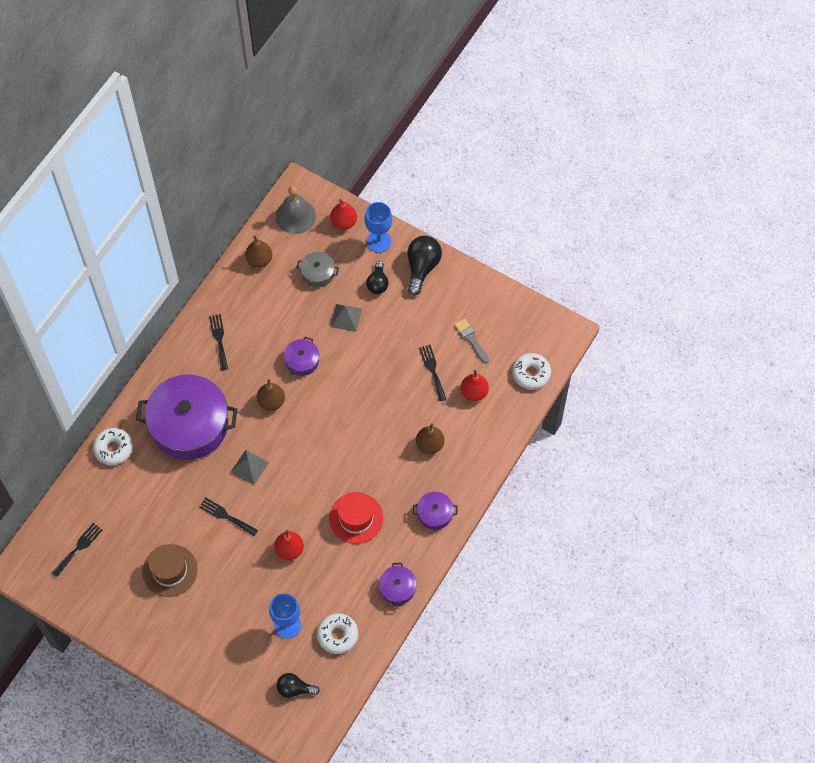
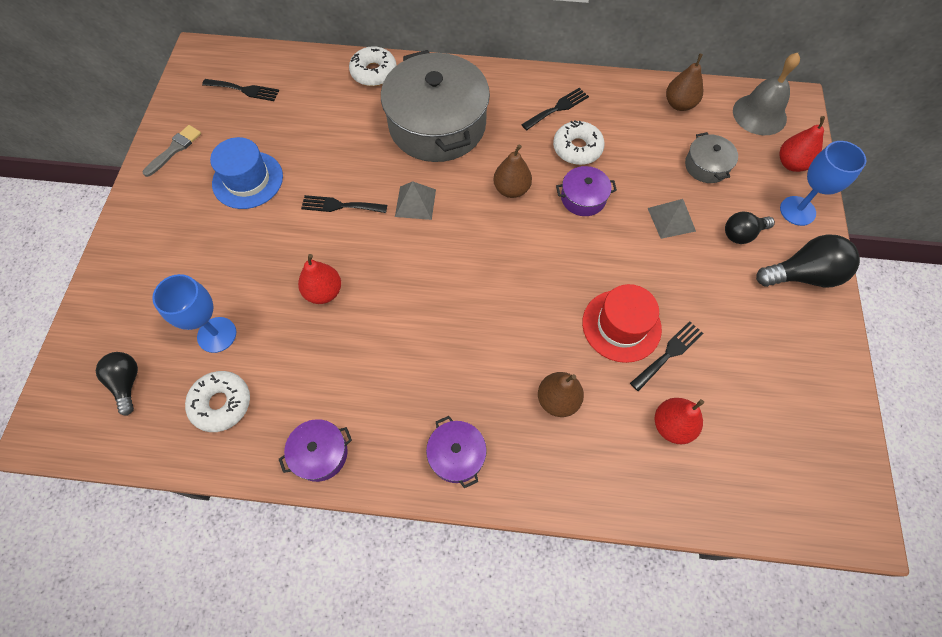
camera: 65 degrees right, 0 degrees up
purple pot [136,375,238,460] -> grey pot [381,50,490,162]
brown hat [142,544,198,597] -> blue hat [210,137,283,209]
black fork [199,497,258,536] -> black fork turned 90 degrees counterclockwise [301,195,387,213]
red hat [329,492,383,544] -> red hat moved to [582,284,662,363]
grey brush [455,319,489,364] -> grey brush moved to [143,125,201,177]
white donut [512,353,551,390] -> white donut moved to [553,121,605,165]

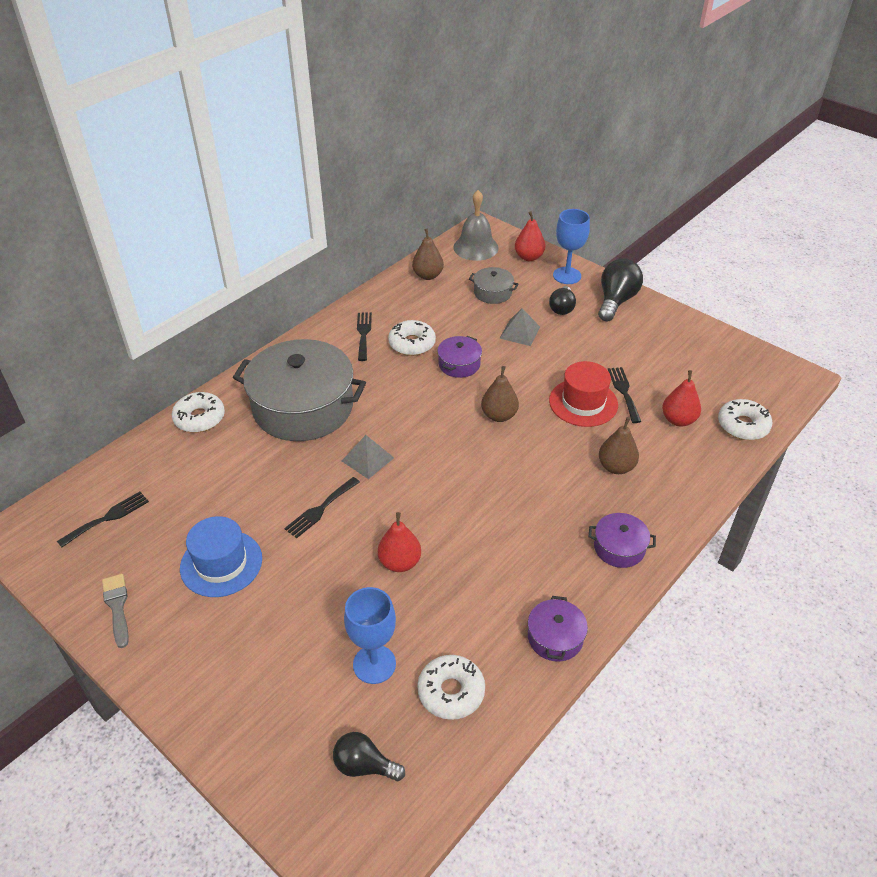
camera: 55 degrees left, 20 degrees down
brown pear [493,145,532,198] -> brown pear moved to [481,366,519,422]
none -> white donut [718,399,772,440]

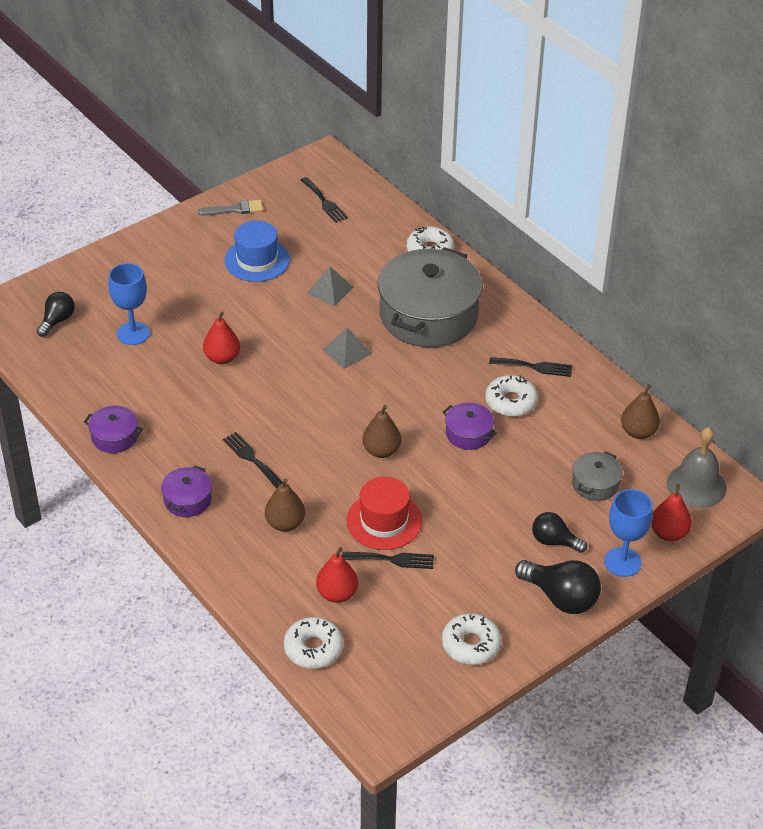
camera: 100 degrees right, 0 degrees up
black fork [284,477,360,538] -> black fork moved to [223,432,283,488]
white donut [417,655,485,720] -> white donut moved to [442,613,501,665]
grey pyramid [499,308,540,346] -> grey pyramid moved to [306,266,353,306]

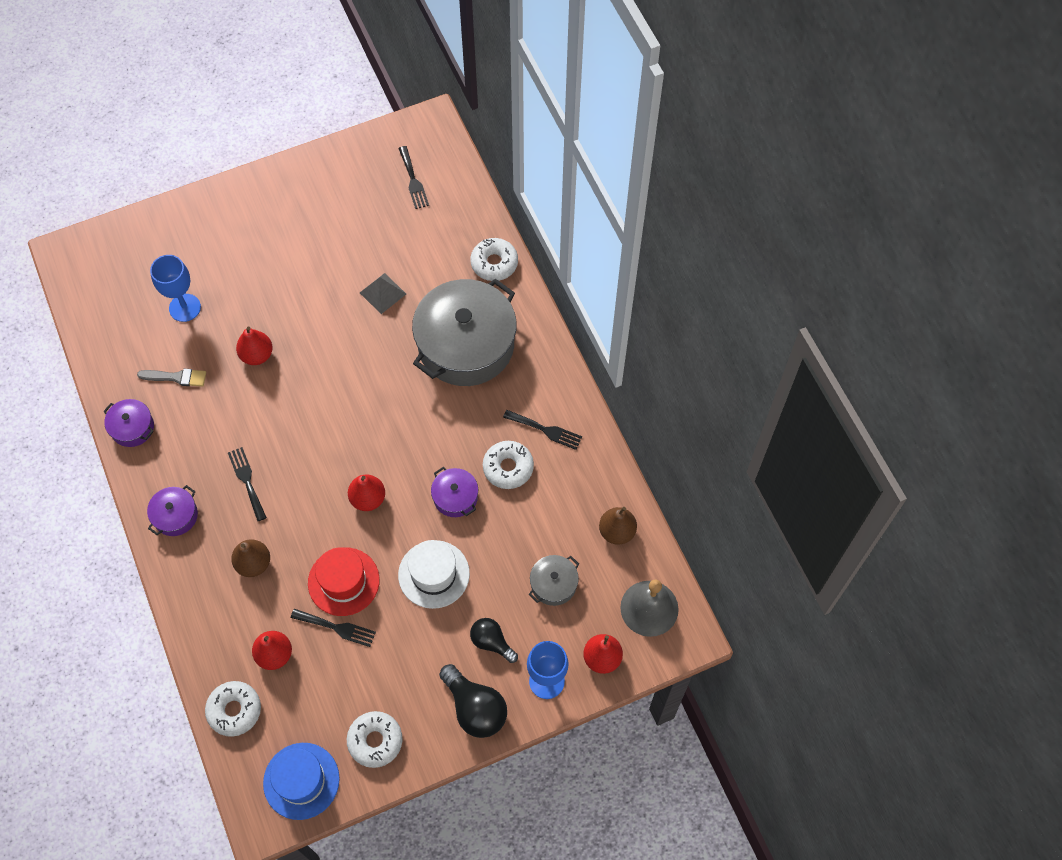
camera: 15 degrees right, 20 degrees up
black light bulb [37,292,75,337] -> none
grey brush [198,200,263,216] -> grey brush moved to [137,369,206,387]
blue hat [224,220,290,282] -> blue hat moved to [263,743,340,820]
grey pyramid [322,327,372,369] -> none
brown pear [362,405,401,458] -> red pear [348,475,385,511]
none -> white hat [398,540,470,609]

